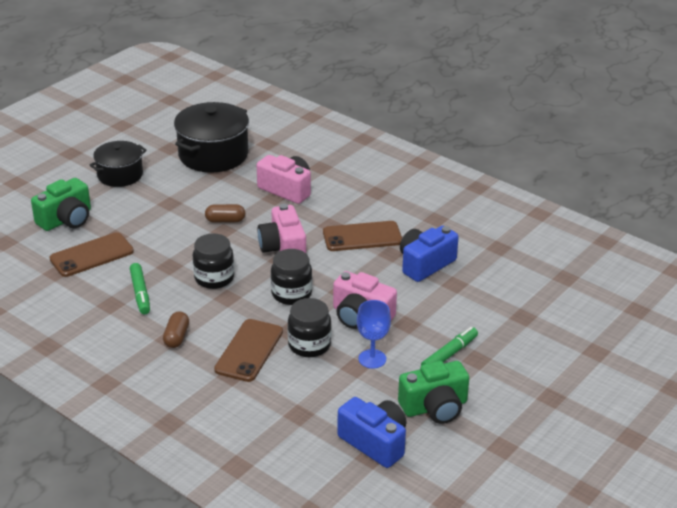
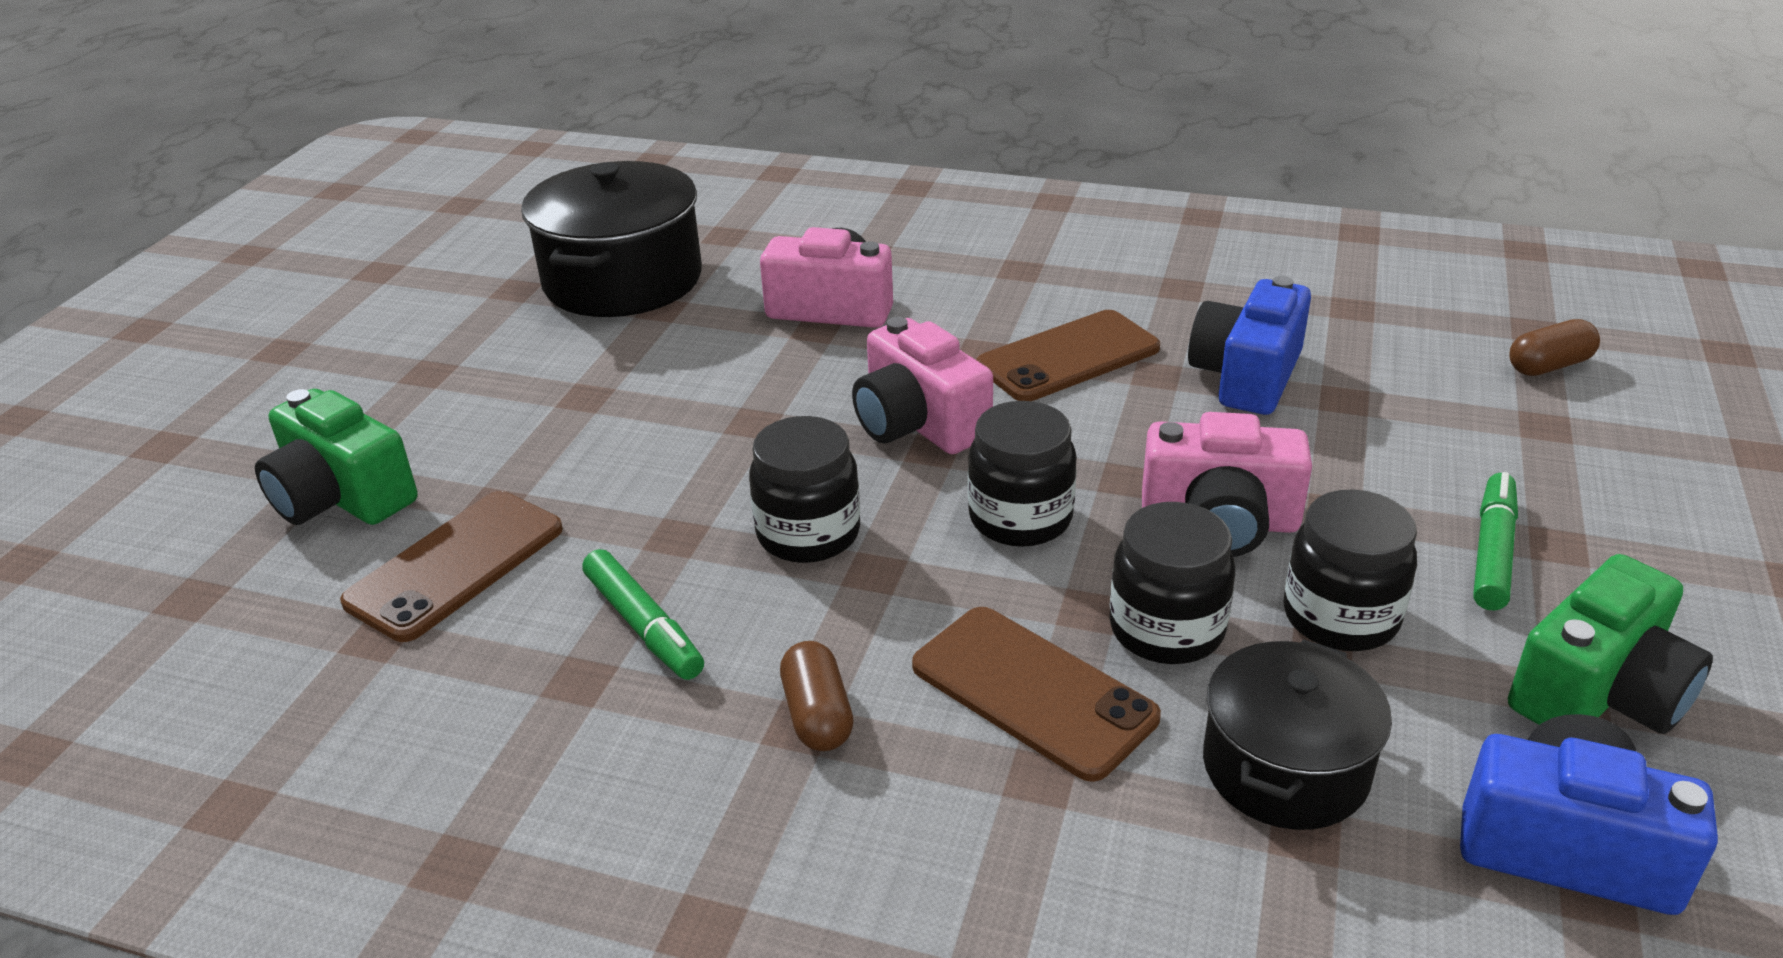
camera: 20 degrees left, 0 degrees up
green camera [31,178,91,231] -> green camera turned 105 degrees clockwise [255,389,417,525]
black pot [89,141,147,187] -> black pot moved to [1203,639,1392,830]
brown capsule [205,204,245,223] -> brown capsule moved to [1509,319,1600,376]
brown phone [214,319,283,382] -> brown phone turned 45 degrees counterclockwise [912,607,1161,782]
blue goblet [357,300,391,369] -> black jar [1284,489,1417,651]

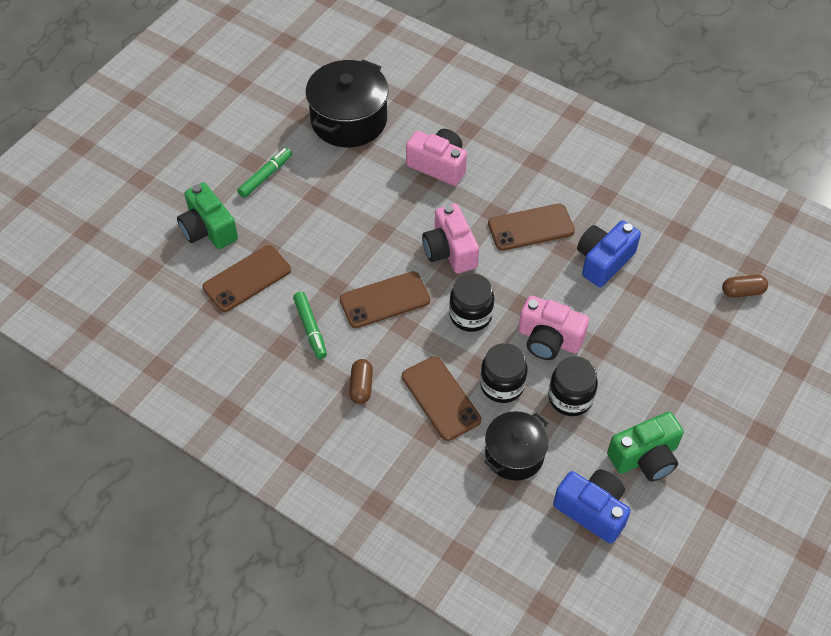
camera: 15 degrees right, 20 degrees up
black jar [749,416,860,563] -> brown phone [340,271,430,328]
green marker [1473,472,1518,611] -> green marker moved to [237,148,292,198]

